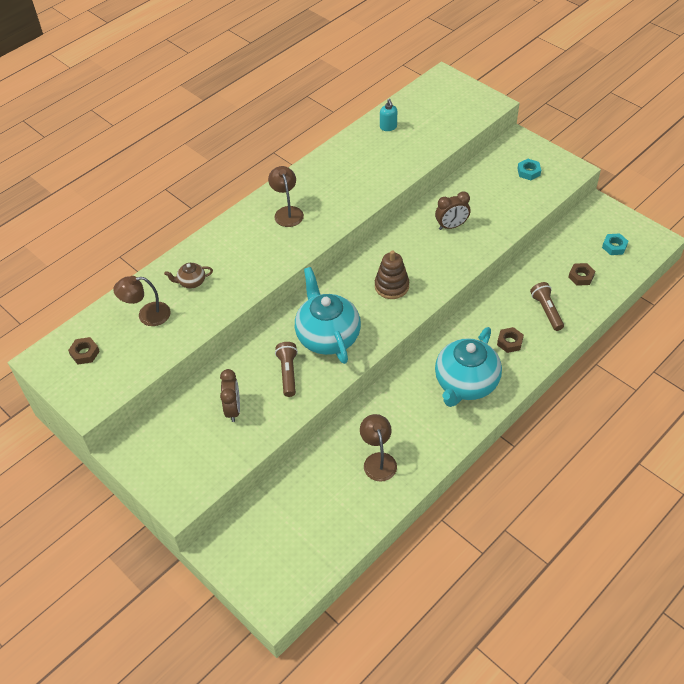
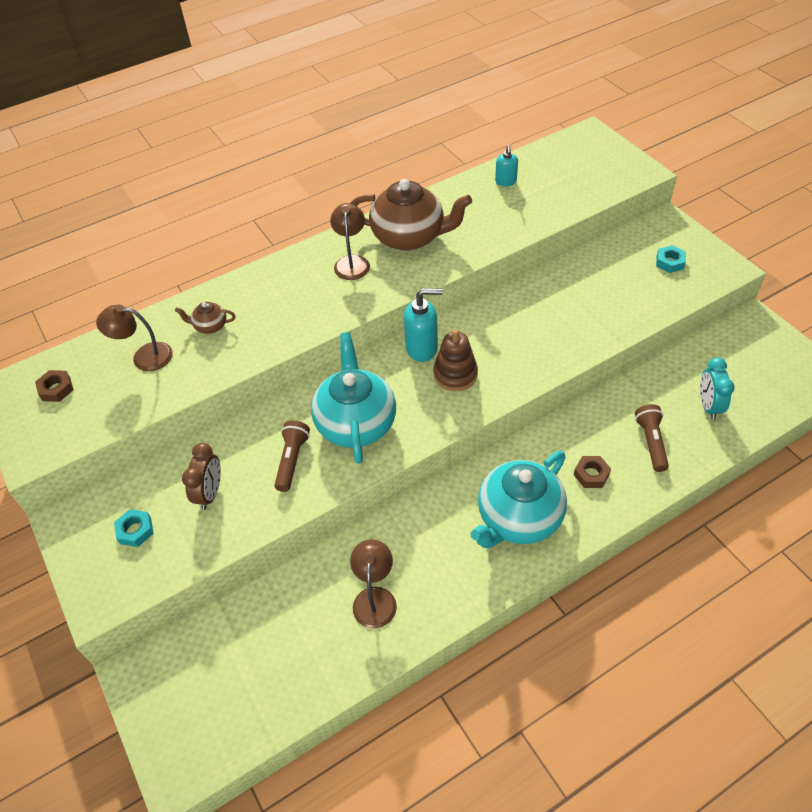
camera: 15 degrees right, 0 degrees up
brown clock [435,191,470,230] -> none
brown nut [568,263,595,286] -> turquoise clock [700,357,735,420]
turquoise nut [602,233,628,255] -> turquoise nut moved to [114,509,154,547]
none -> brown teapot [350,179,472,251]
none -> turquoise soap dispenser [404,288,443,362]

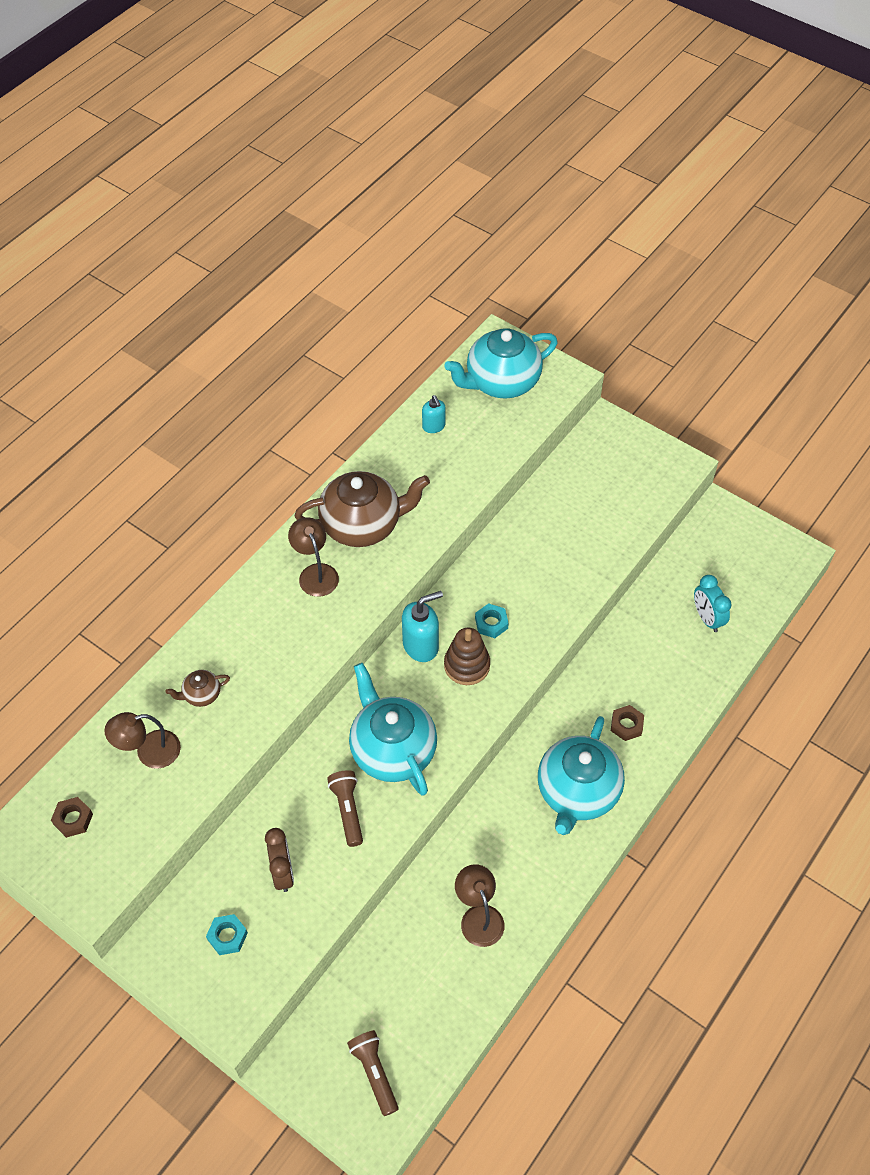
camera: 25 degrees left, 5 degrees up
brown flashlight [635,404,669,472] -> brown flashlight moved to [347,1030,398,1116]
turquoise nut [656,245,686,273] -> turquoise nut moved to [475,603,509,638]
none -> turquoise teapot [444,328,558,399]

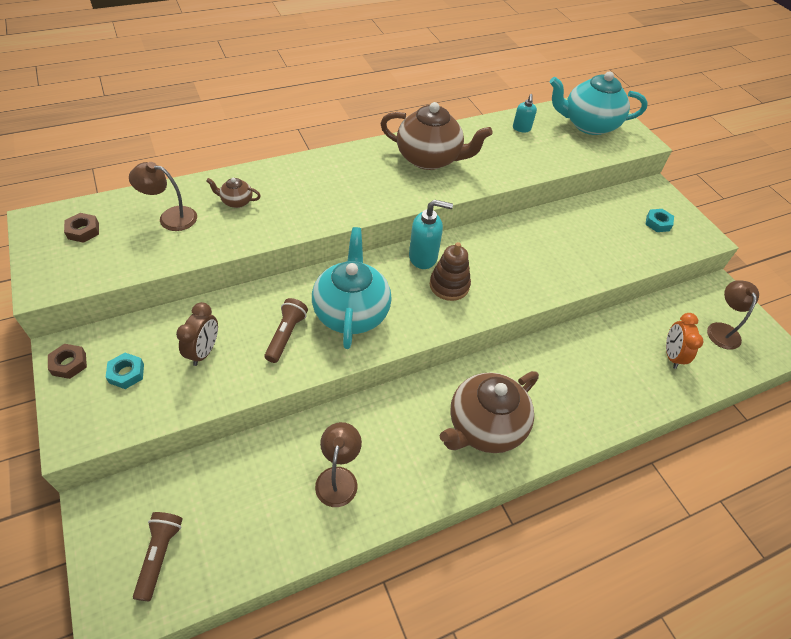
camera: 25 degrees right, 5 degrees down
brown lamp [288,517,339,597] -> brown lamp moved to [707,280,759,350]
turquoise nut [475,603,509,638] -> turquoise nut moved to [645,209,674,232]
turquoise teapot [538,716,625,835] -> brown teapot [440,371,539,453]
brown nut [611,705,644,741] -> brown nut moved to [48,344,87,379]
turquoise clock [694,575,732,632] -> orange clock [666,313,703,369]

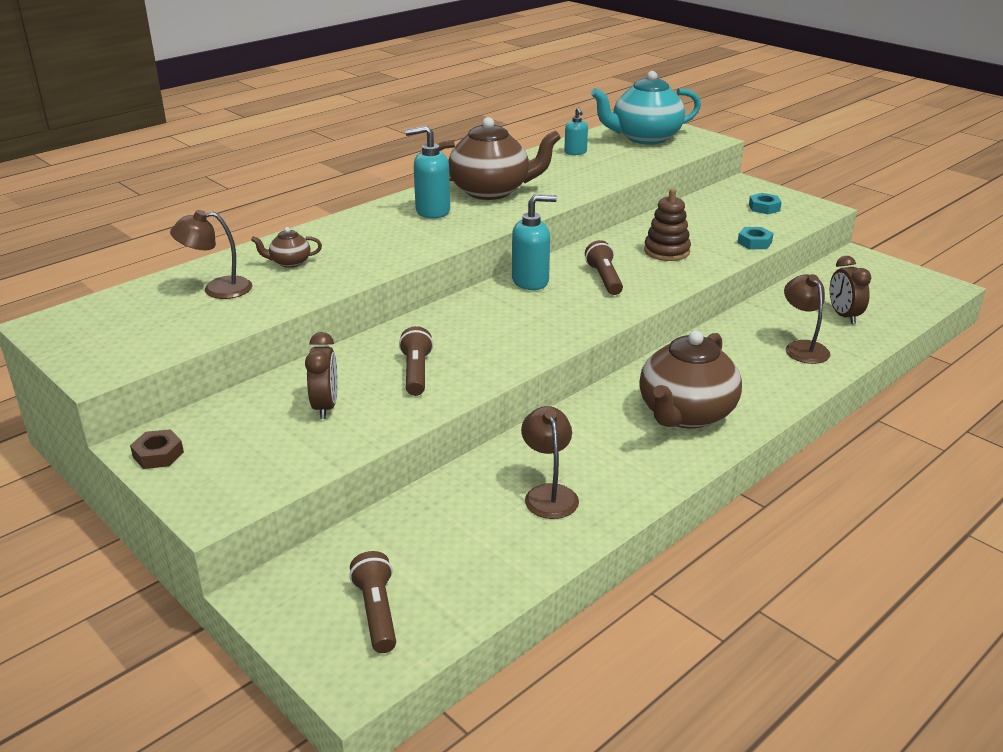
camera: 15 degrees left, 20 degrees down
brown nut [64,213,99,243] -> none
turquoise nut [106,353,144,389] -> turquoise nut moved to [737,227,773,249]
turquoise teapot [312,227,391,349] -> none
brown stacking toy [430,242,471,301] -> brown stacking toy moved to [644,188,691,261]
orange clock [666,313,703,369] -> brown clock [830,256,871,324]
brown lamp [707,280,759,350] -> brown lamp moved to [784,274,830,364]
none -> turquoise soap dispenser [405,125,450,219]
none -> brown flashlight [585,240,623,295]

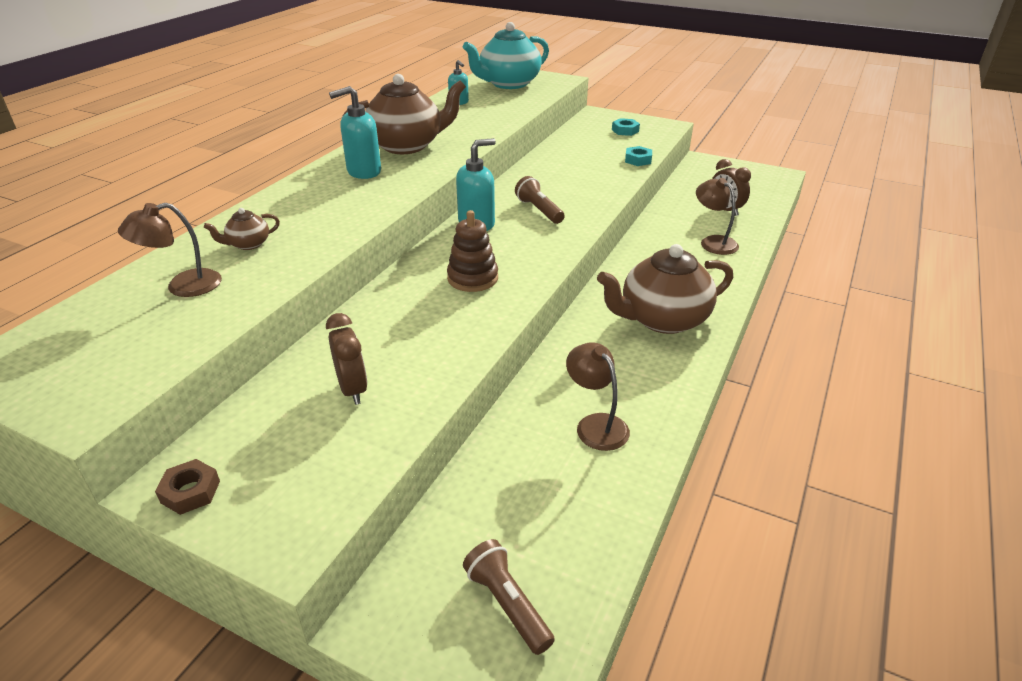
camera: 20 degrees left, 5 degrees up
brown flashlight [399,326,433,396] -> none
brown teapot [639,330,742,429] -> brown teapot turned 60 degrees clockwise [597,244,733,334]
brown stacking toy [644,188,691,261] -> brown stacking toy moved to [447,210,498,292]

